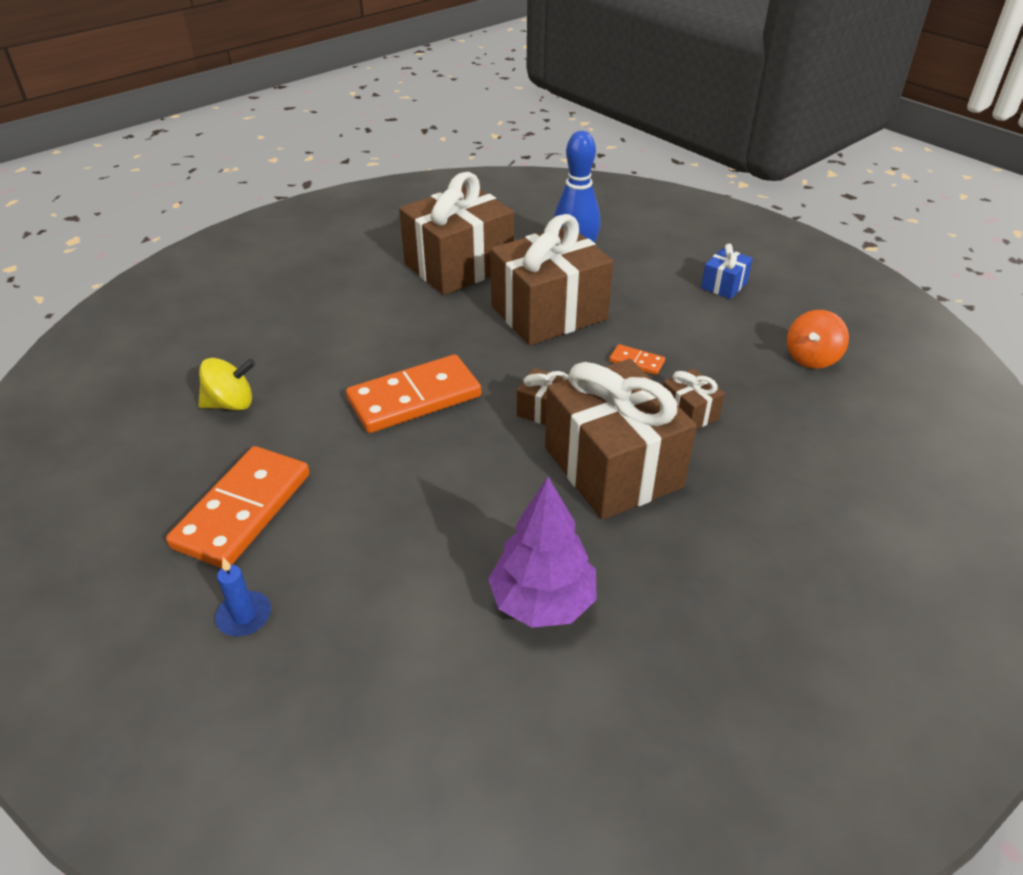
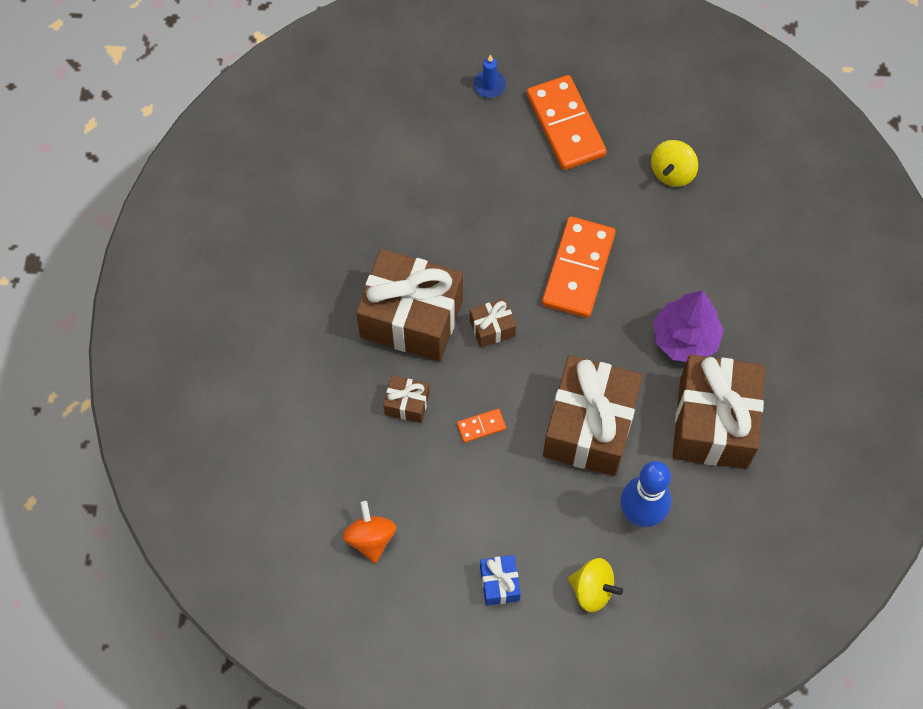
camera: 135 degrees right, 25 degrees up
purple tree [488,477,597,628] -> purple tree moved to [653,291,724,362]
none -> yellow spinning top [568,558,623,612]

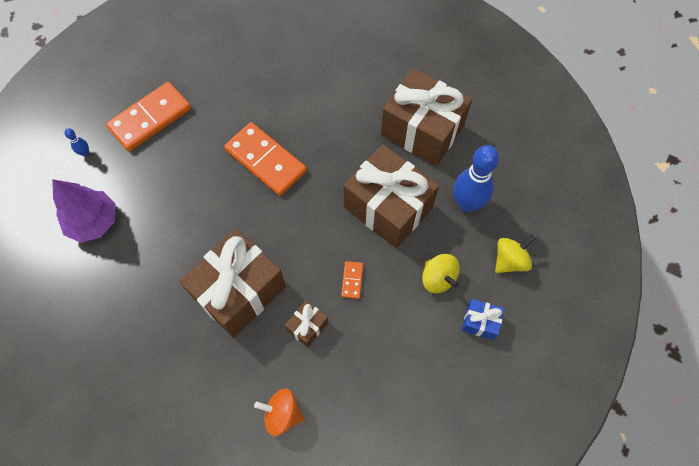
camera: 65 degrees left, 0 degrees up
orange spinning top [343,501,396,564] -> orange spinning top moved to [254,388,305,436]
brown gift [470,298,516,348] -> none
blue candle [473,54,506,98] -> blue bowling pin [64,128,89,156]
orange domino [527,75,607,170] -> orange domino turned 45 degrees counterclockwise [106,82,191,151]
yellow spinning top [651,140,698,187] -> yellow spinning top moved to [422,254,460,293]
purple tree [653,291,724,362] -> purple tree moved to [52,179,115,243]

